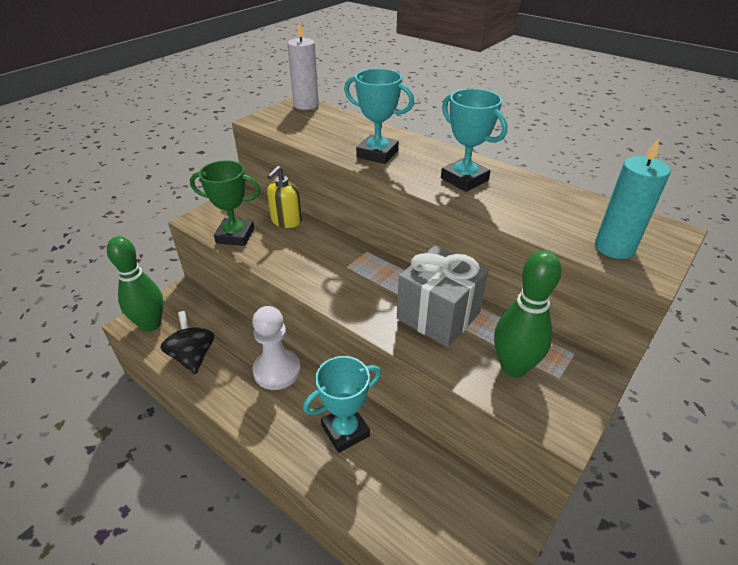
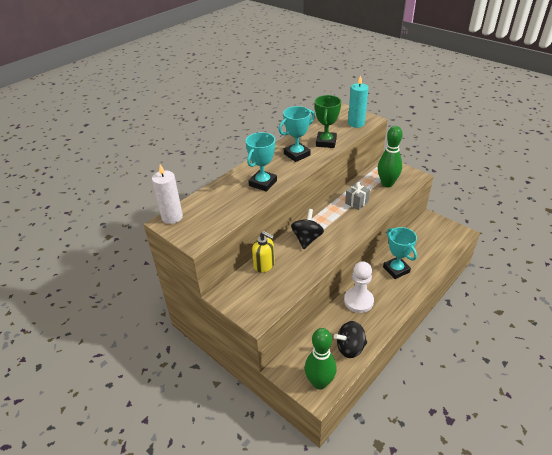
camera: 85 degrees left, 0 degrees up
green trophy [190,160,261,246] -> green trophy moved to [315,95,341,148]
grey gift [397,245,489,347] -> grey gift [345,182,370,210], size x0.53
none -> black spinning top [291,209,324,249]

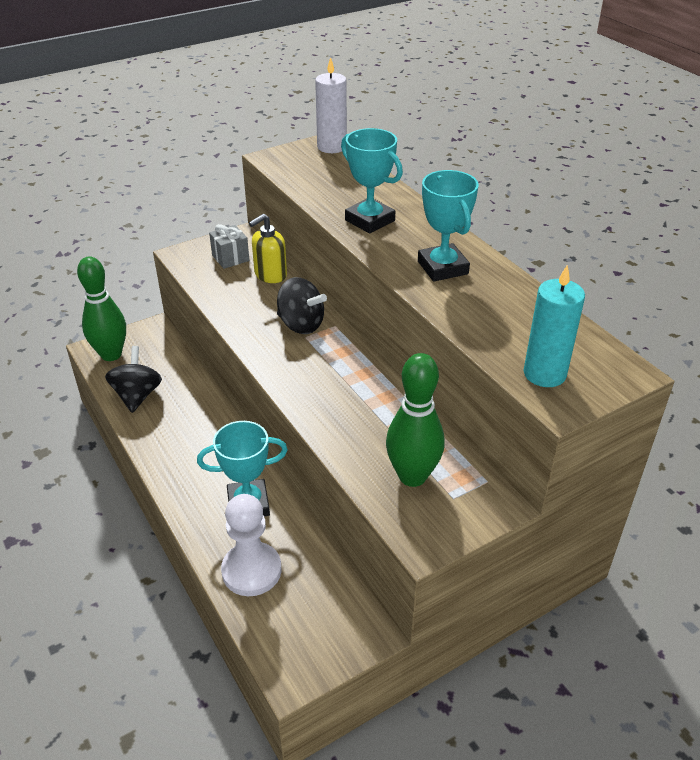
camera: 105 degrees right, 0 degrees up
green trophy [315,95,341,148] -> none
white pawn [344,261,374,313] -> white pawn moved to [221,494,281,596]
grey gift [345,182,370,210] -> grey gift moved to [209,224,249,269]

